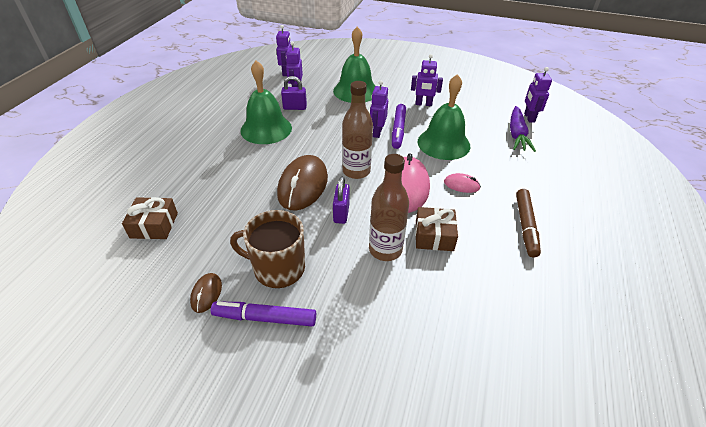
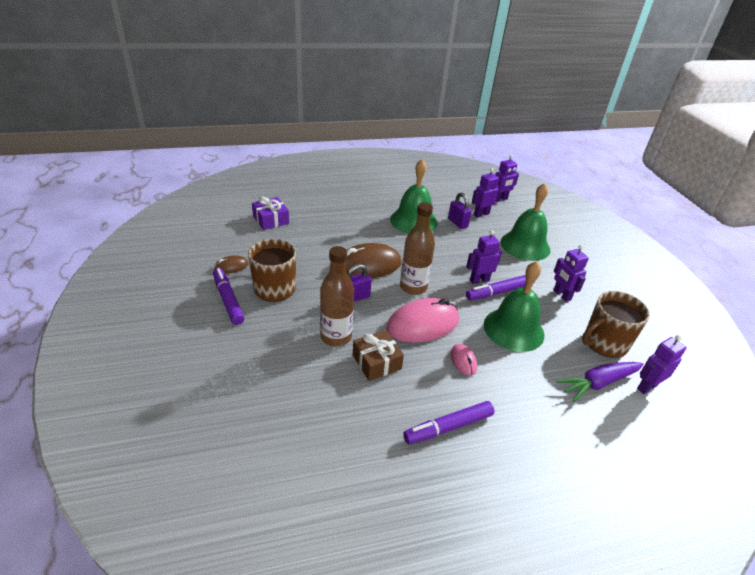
camera: 55 degrees right, 5 degrees down
brown gift [122,197,178,239] -> purple gift [252,196,289,230]
brown marker [516,189,541,257] -> purple marker [403,401,495,444]
none -> brown mug [582,291,650,358]

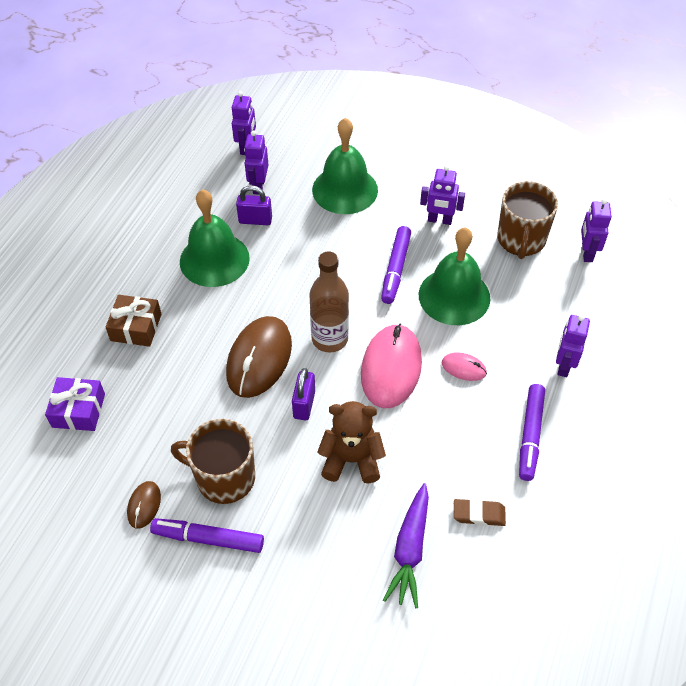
camera: 50 degrees left, 15 degrees up
brown bottle [320,246,354,347] -> brown teddy bear [317,401,386,484]
brown gift [353,330,404,381] -> brown gift moved to [106,295,162,347]
purple robot [466,230,502,284] -> purple robot moved to [556,315,590,377]
purple carrot [556,362,644,402] -> purple carrot moved to [383,483,429,608]
none -> brown eraser [454,499,506,526]

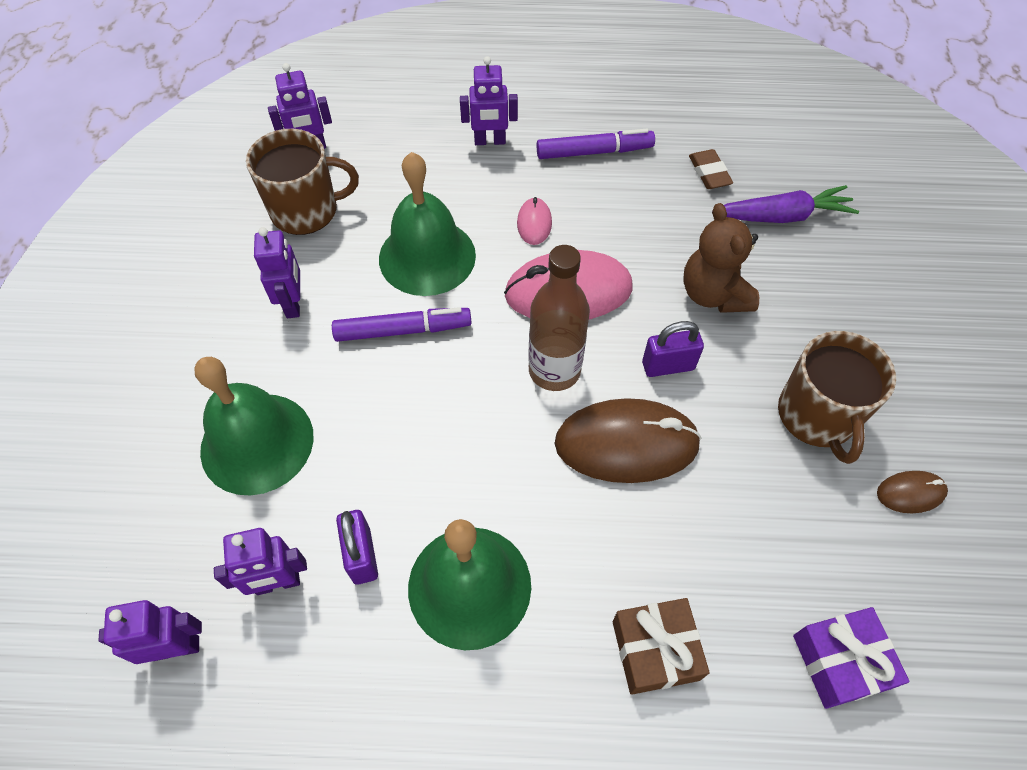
camera: 110 degrees left, 5 degrees up
purple marker [150,518,264,553] -> none

